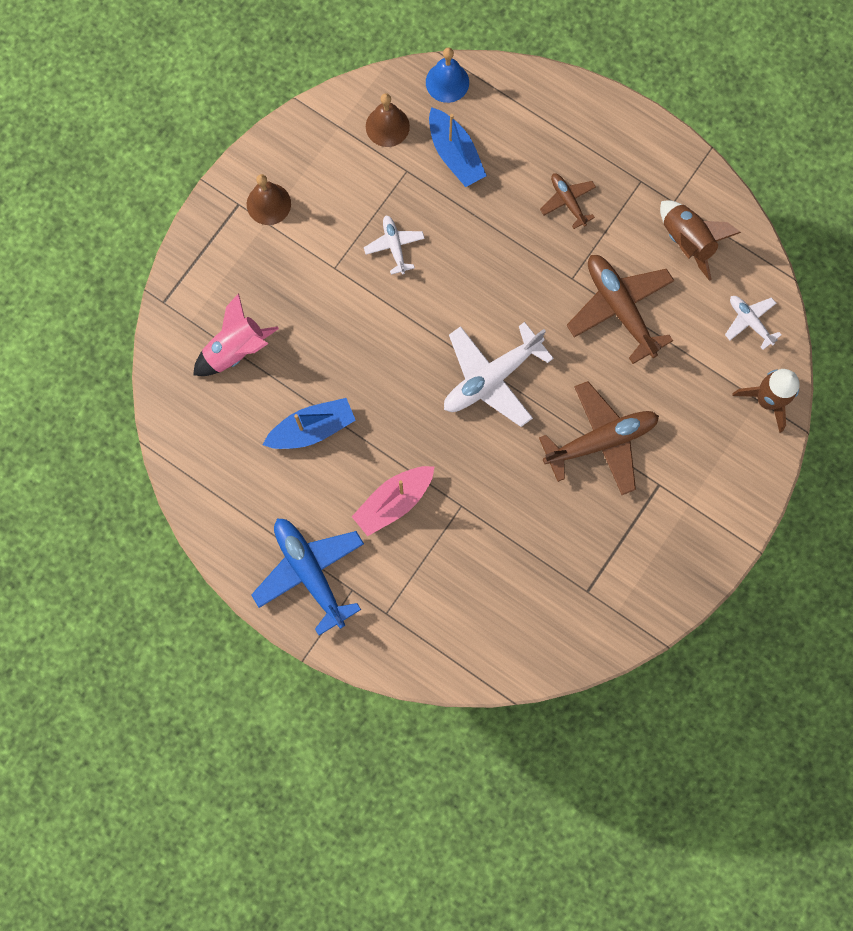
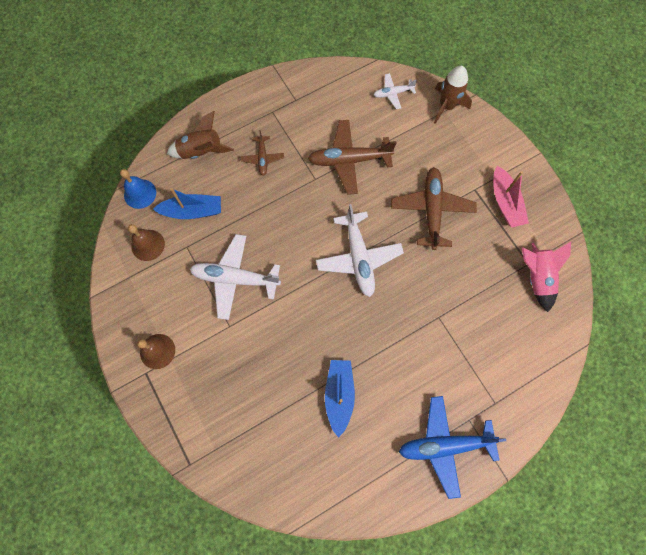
camera: 65 degrees left, 5 degrees down
pink rocket [193,293,279,376] -> pink rocket moved to [521,242,571,312]
pink boat [352,466,434,536] -> pink boat moved to [493,166,529,227]
white plane [364,216,425,275] -> white plane [190,234,281,320], size x1.89
brown plane [540,173,596,229] -> brown plane turned 90 degrees counterclockwise [241,130,284,176]
brown rocket [660,200,741,281] -> brown rocket moved to [167,111,234,159]

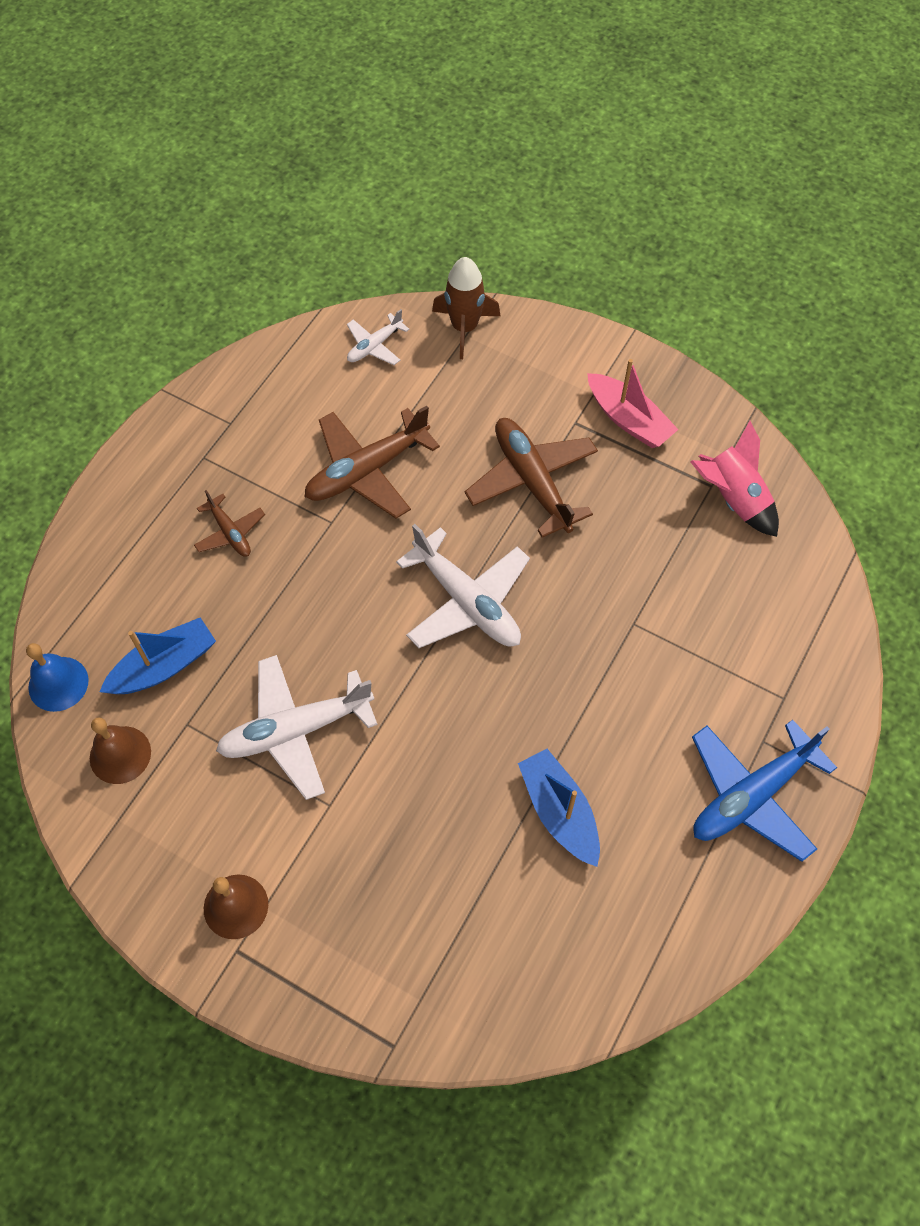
camera: 30 degrees left, 10 degrees down
brown rocket [167,111,234,159] -> none

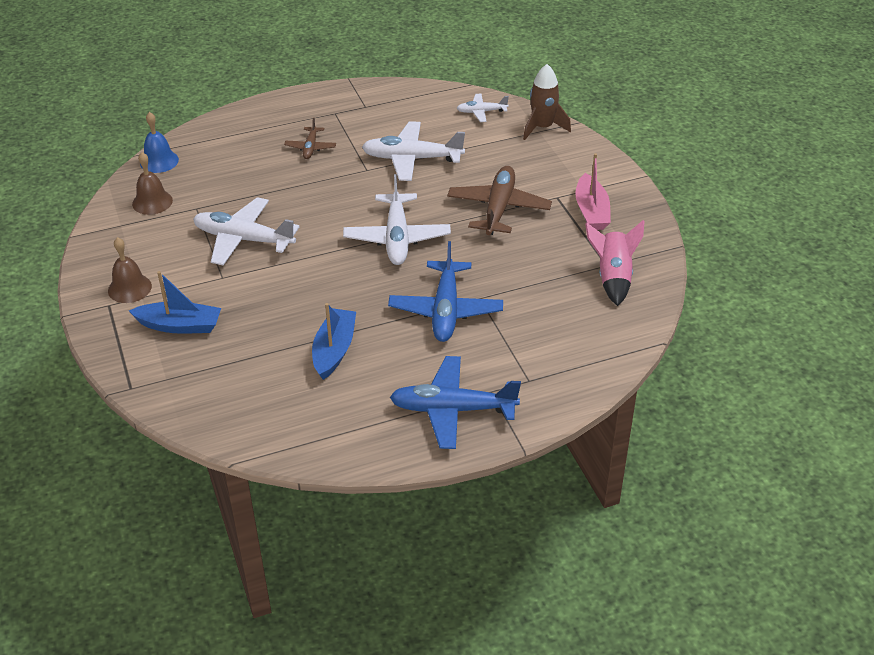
camera: 40 degrees right, 20 degrees down
blue boat [100,617,216,694] -> blue boat moved to [129,271,221,334]
brown plane [305,406,440,518] -> white plane [362,121,465,181]
none -> blue plane [388,241,503,342]

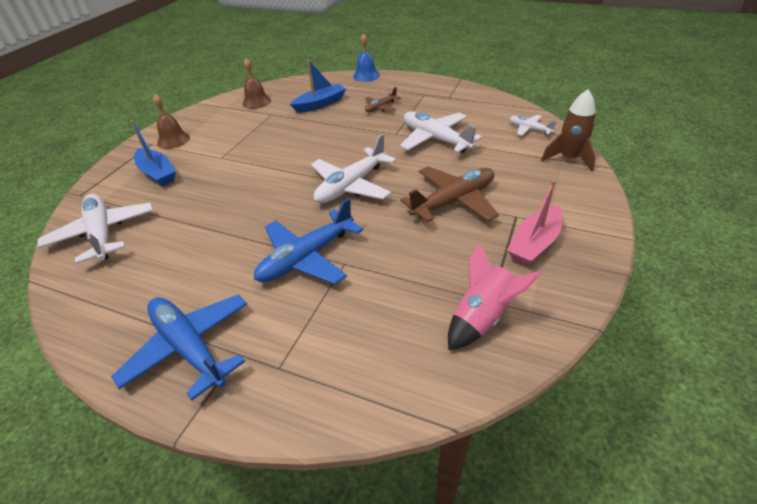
camera: 45 degrees right, 0 degrees up
blue bell [140,112,179,173] -> blue bell moved to [353,33,380,82]
white plane [193,197,300,265] -> white plane moved to [38,194,153,264]
blue boat [312,303,356,380] -> blue boat moved to [290,59,346,113]

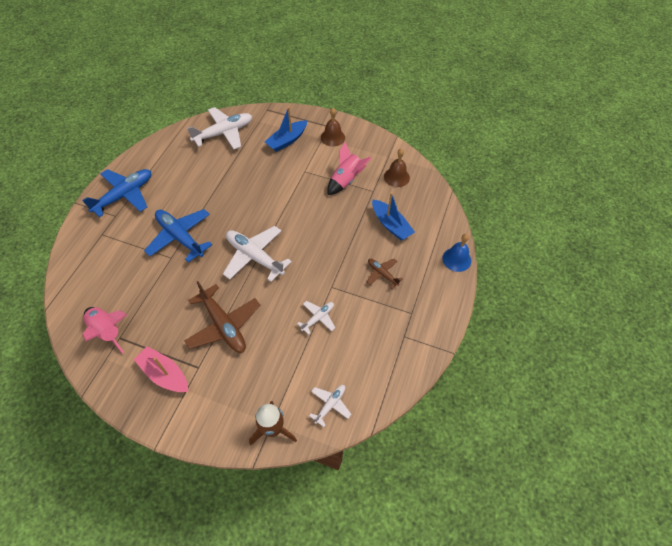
camera: 85 degrees right, 15 degrees up
white plane [400,112,482,153] -> white plane [297,301,335,335], size x0.53
none -> pink rocket [327,142,371,195]

